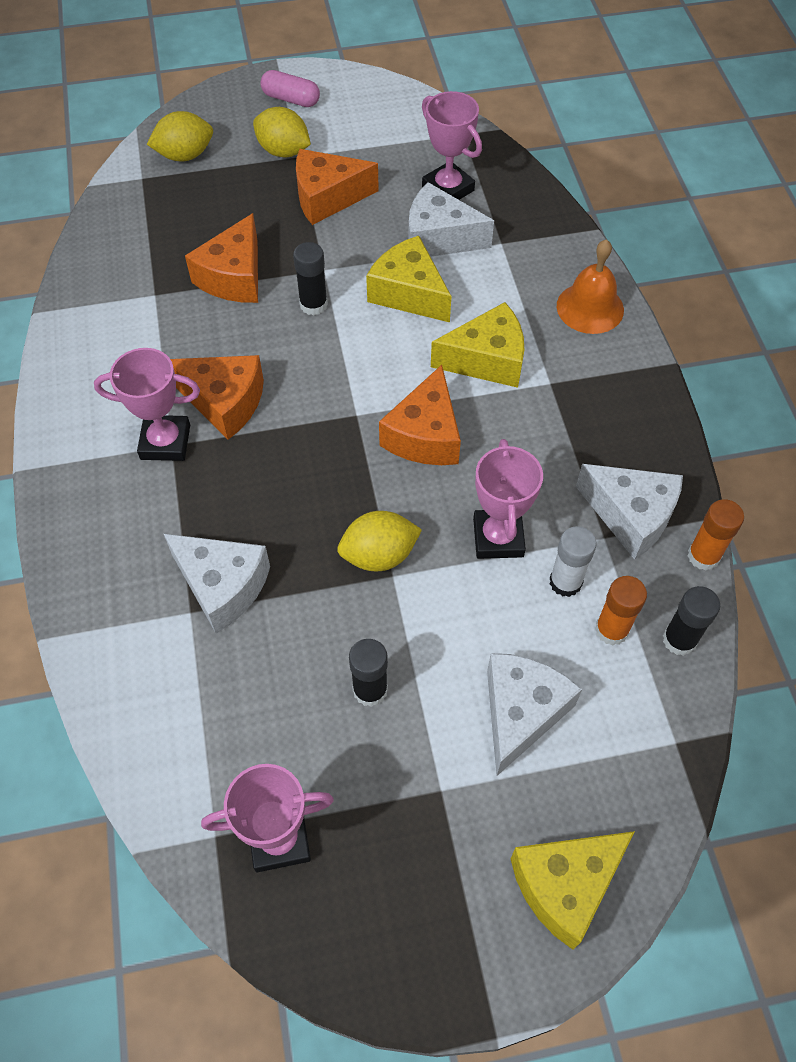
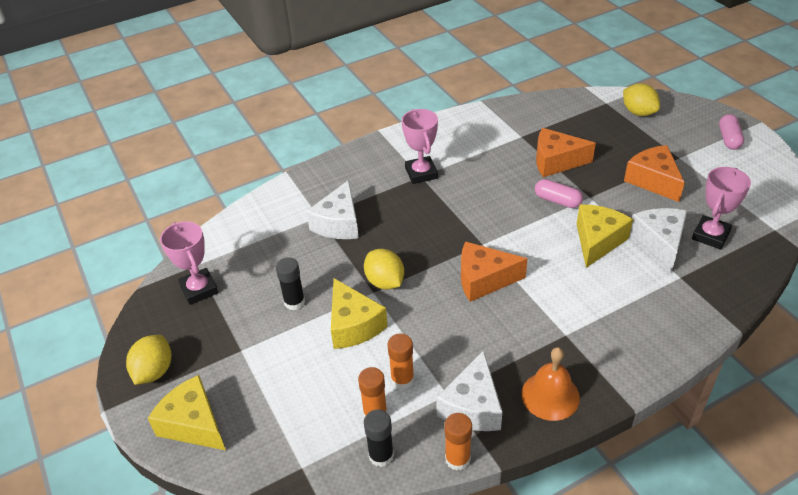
camera: 75 degrees right, 15 degrees down
orange cheese [170,355,264,440] -> none
yellow lemon [253,107,311,157] -> yellow lemon moved to [126,335,171,385]
black glue stick [293,242,328,316] -> pink capsule [535,179,583,208]
yellow cheese [431,302,524,388] -> yellow cheese moved to [331,278,388,349]
pink trophy [473,439,543,559] -> none
white cheese [487,653,582,776] -> none
white glue stick [549,526,597,597] -> orange glue stick [388,334,414,389]
orange bell [557,239,624,334] -> orange bell moved to [521,347,580,421]

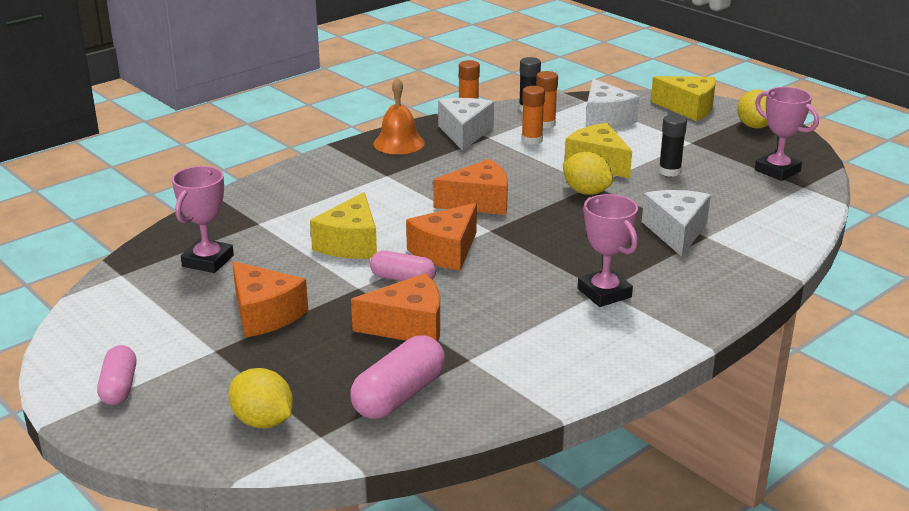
camera: 165 degrees right, 15 degrees down
white cheese [630,208,687,273] -> white cheese moved to [586,79,639,128]
none -> pink capsule [350,335,445,419]
none -> orange cheese [406,203,477,271]

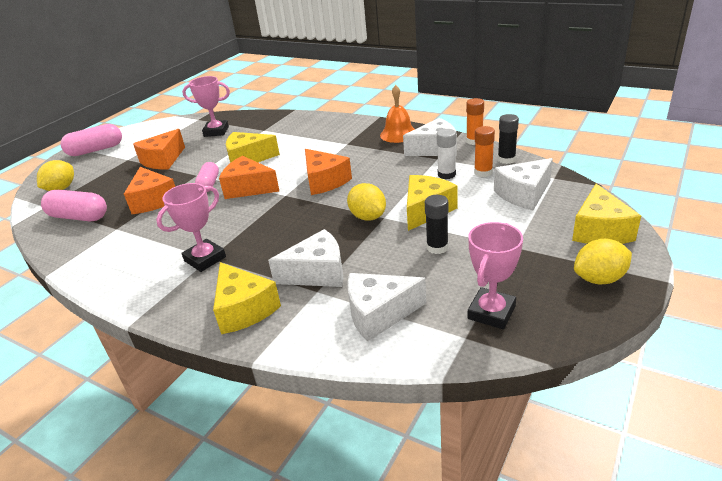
camera: 75 degrees right, 5 degrees up
pink capsule [97,345,136,405] -> pink capsule [60,124,122,156], size x1.51
orange glue stick [521,86,545,145] -> white glue stick [437,129,456,179]
yellow lemon [563,152,613,195] -> yellow lemon turned 60 degrees counterclockwise [347,183,386,221]
none -> yellow cheese [213,262,281,334]
none -> white cheese [347,273,426,341]

